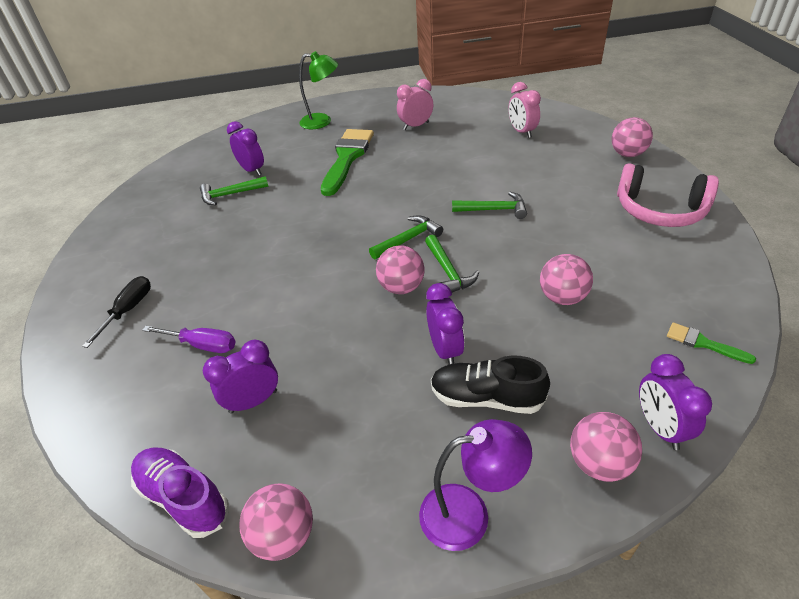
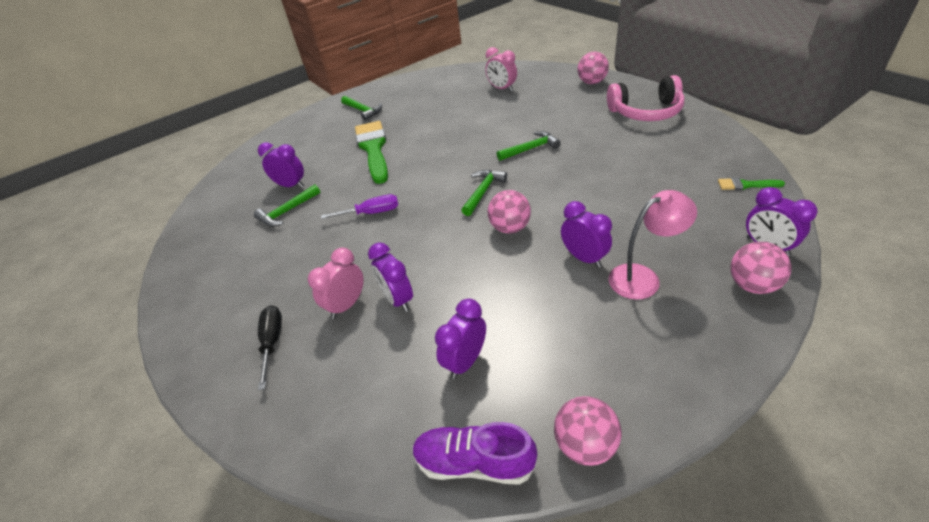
camera: 25 degrees left, 0 degrees up
purple screwdriver [142,326,236,353] -> purple screwdriver moved to [321,194,398,219]
green lamp [299,51,338,129] -> none
pink clock [397,79,433,130] -> pink clock moved to [308,247,364,319]
purple lamp [419,419,532,551] -> none
green hammer [425,235,479,292] -> green hammer moved to [341,96,382,121]
black shoe [431,356,550,414] -> pink lamp [608,190,697,300]
pink ball [540,254,593,305] -> none
none -> purple clock [368,243,413,312]

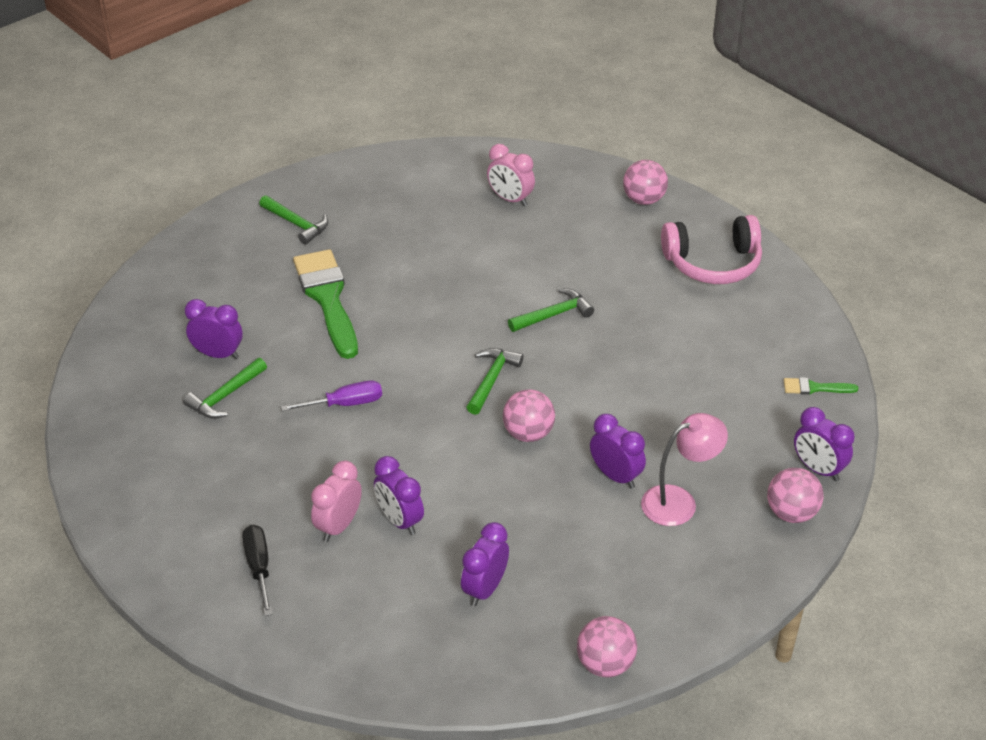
camera: 10 degrees left, 0 degrees up
purple shoe [412,422,537,485] -> none

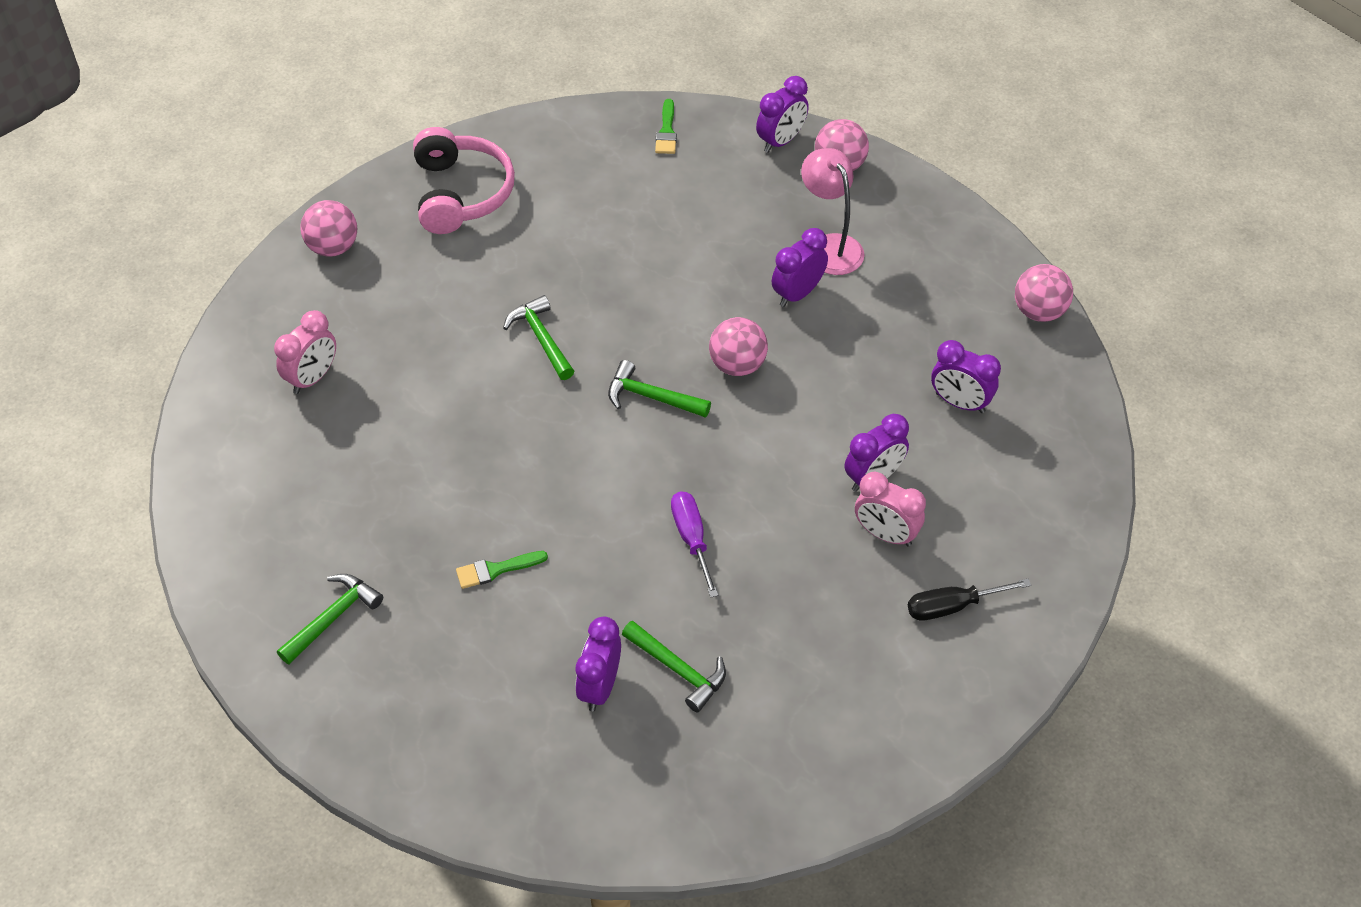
camera: 90 degrees left, 10 degrees up
green brush [293,249,358,359] -> green brush [456,551,548,589], size x0.44

